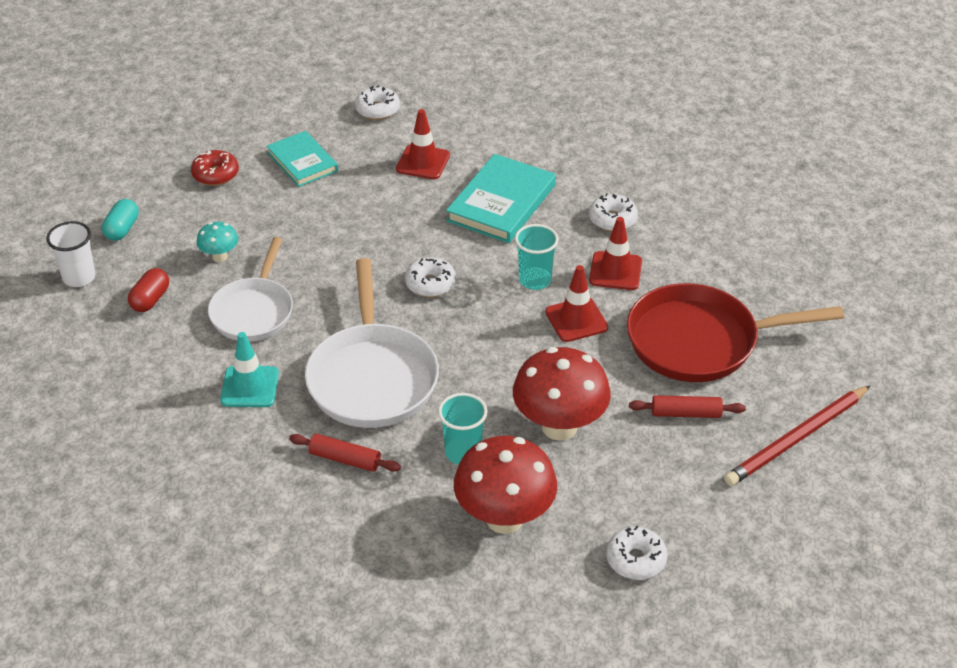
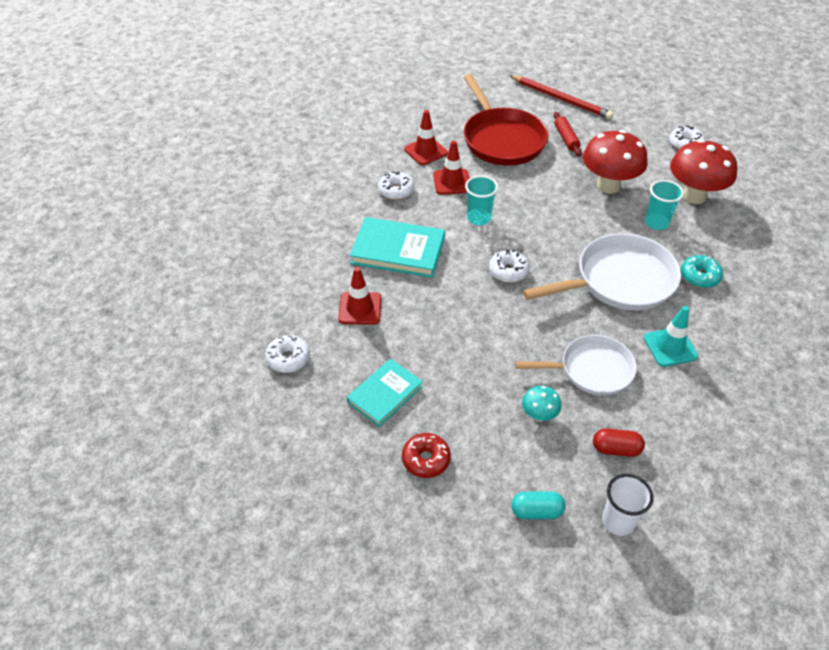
camera: 105 degrees left, 5 degrees up
red rolling pin [289,434,401,472] -> turquoise donut [681,255,723,288]
red traffic cone [545,265,608,342] -> red traffic cone moved to [404,110,448,165]

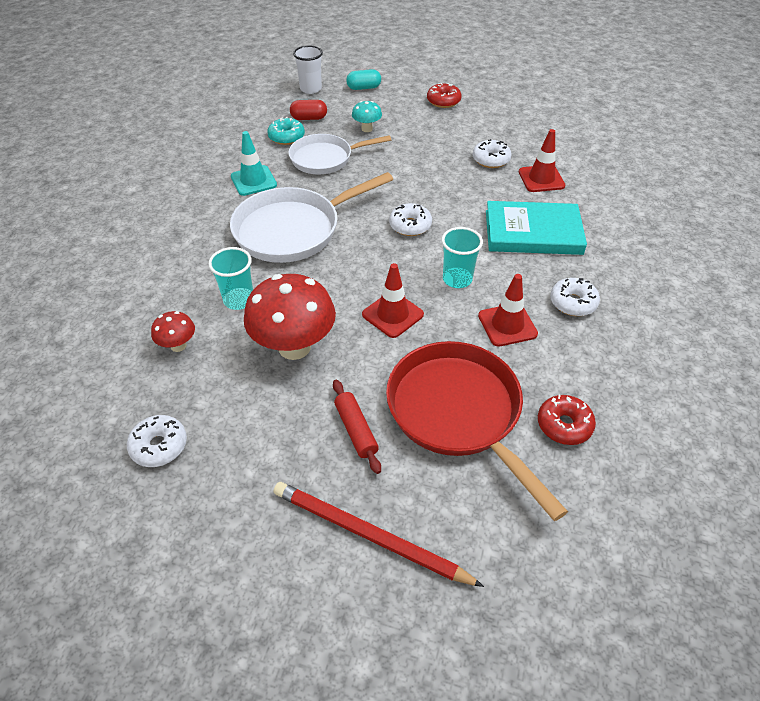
camera: 170 degrees right, 0 degrees up
white donut [265,335,310,373] -> white donut moved to [473,139,512,168]
turquoise book [347,359,423,427] -> none
red traffic cone [404,110,448,165] -> red traffic cone moved to [362,263,424,338]
red mushroom [670,139,737,204] -> red mushroom [151,311,195,352], size x0.48
turquoise donut [681,255,723,288] -> turquoise donut moved to [267,117,305,145]
none -> red donut [538,395,596,445]

